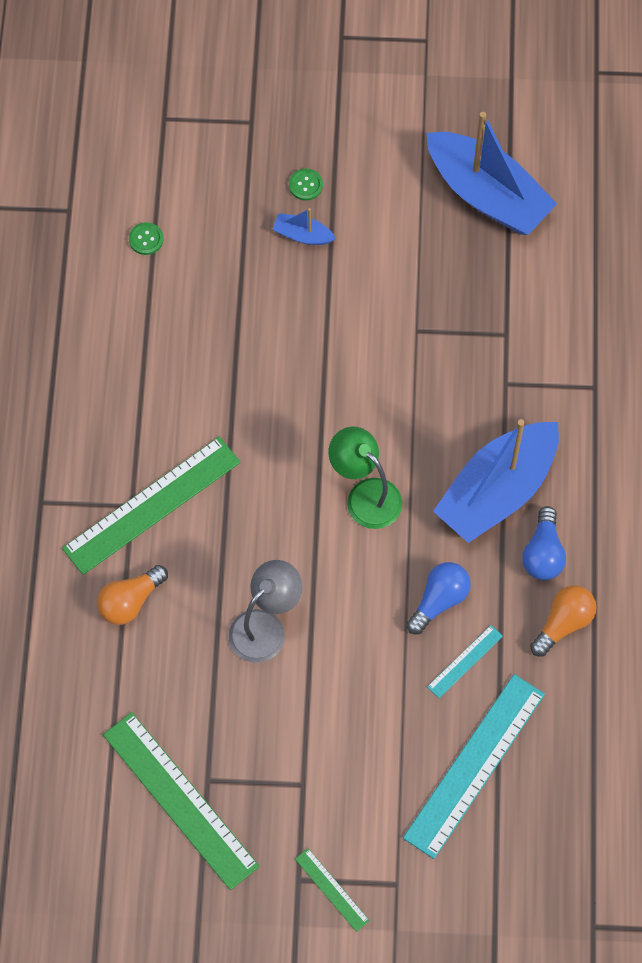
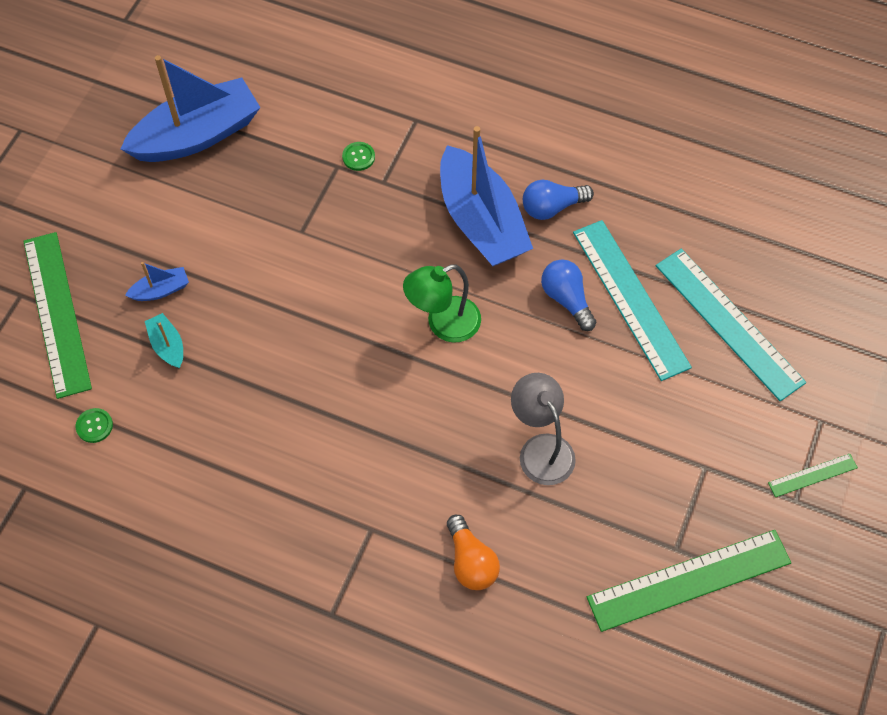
camera: 70 degrees left, 5 degrees down
green ruler [62,437,241,575] -> green ruler moved to [23,232,92,399]
blue boat [272,208,336,245] -> blue boat turned 150 degrees counterclockwise [125,262,189,301]
green button [289,169,323,201] -> green button moved to [342,142,375,171]
turquoise ruler [427,625,503,698] -> turquoise ruler [573,220,692,381], size x2.18
blue light bulb [522,506,566,580] -> blue light bulb turned 135 degrees clockwise [523,179,594,220]
orange light bulb [530,585,597,657] -> none
none -> turquoise boat [145,313,183,369]

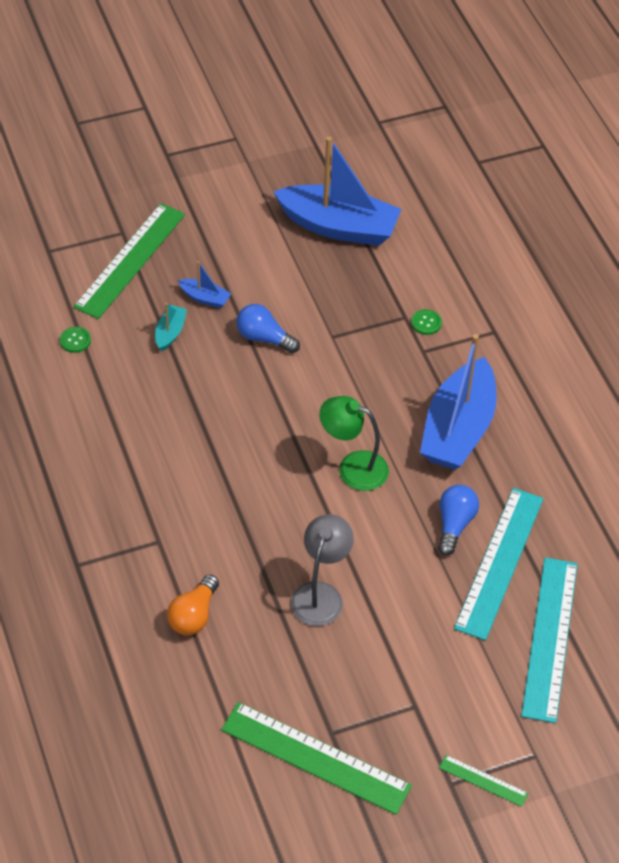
camera: 45 degrees right, 10 degrees down
blue light bulb [523,179,594,220] -> blue light bulb moved to [237,304,300,353]

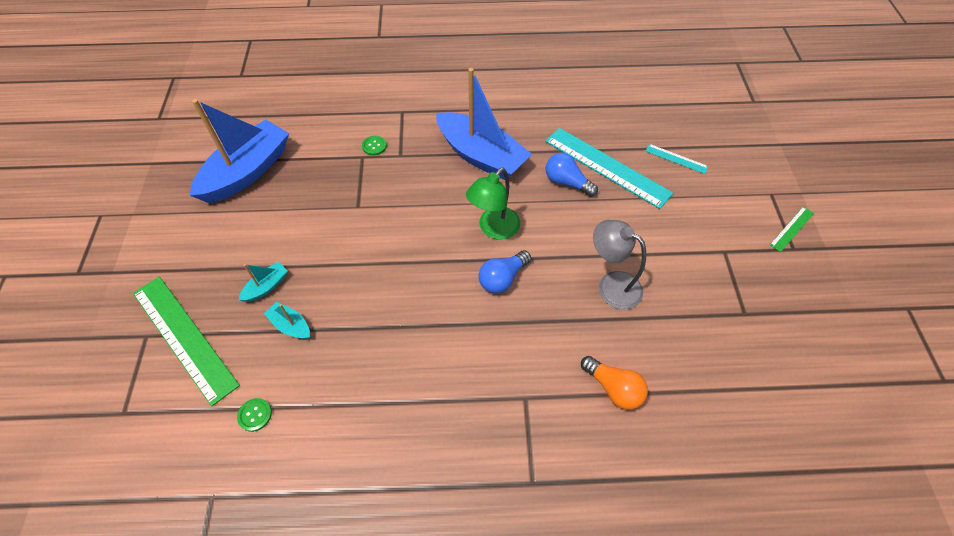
camera: 70 degrees left, 5 degrees up
blue boat [178,261,231,308] -> turquoise boat [239,262,288,302]
green ruler [221,702,412,815] -> none
blue light bulb [237,304,300,353] -> blue light bulb moved to [479,250,531,293]
turquoise ruler [521,557,577,723] -> turquoise ruler [646,144,708,174], size x0.46

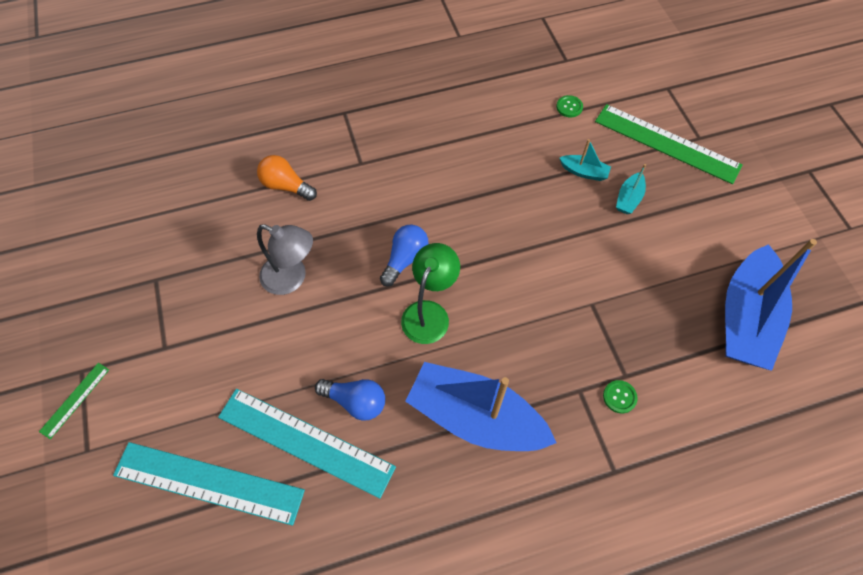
camera: 165 degrees right, 5 degrees up
turquoise ruler [646,144,708,174] -> turquoise ruler [113,442,305,526], size x2.18

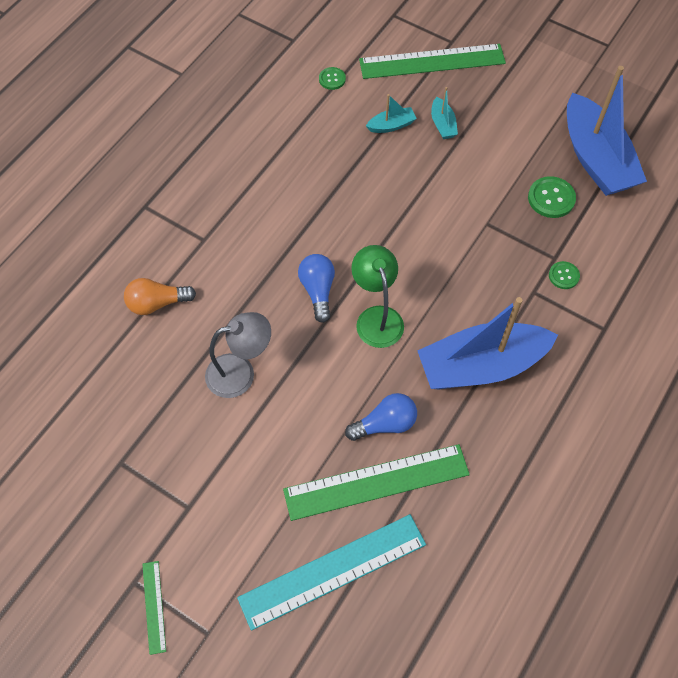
camera: 40 degrees left, 0 degrees up
turquoise ruler [218,389,396,499] -> green ruler [283,444,470,521]
none -> green button [528,176,576,218]

